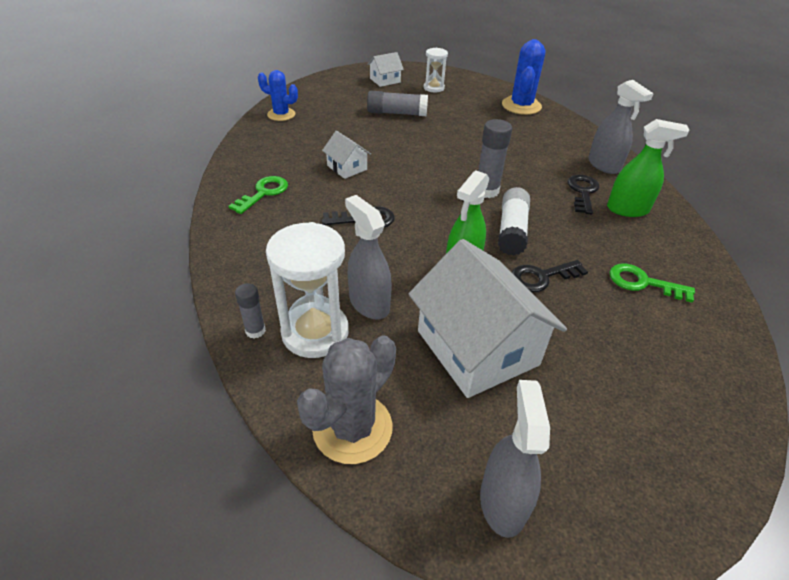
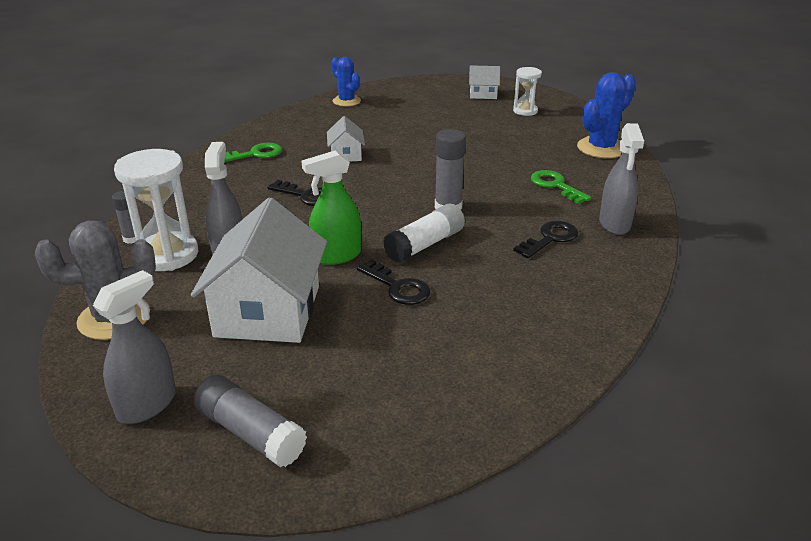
camera: 35 degrees right, 10 degrees down
grey glue stick [367,91,428,116] -> grey glue stick moved to [194,375,307,467]
black key [512,260,588,292] -> black key turned 150 degrees counterclockwise [357,259,431,305]
green spray bottle [607,119,690,217] -> none
green key [609,264,695,303] -> green key moved to [531,170,591,204]

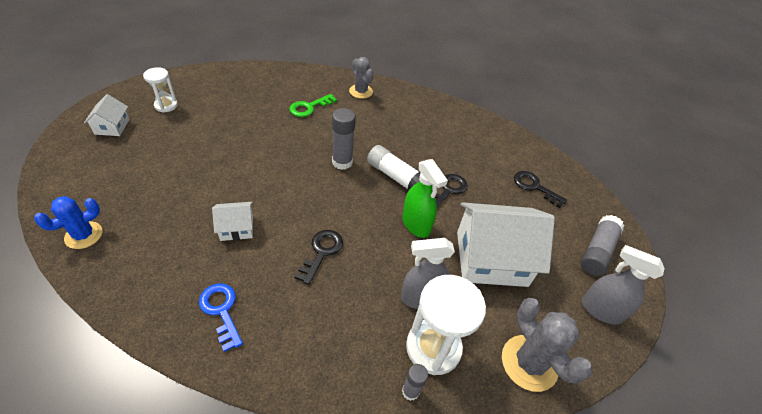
camera: 100 degrees left, 15 degrees up
green key [224,143,282,162] -> blue key [199,283,243,352]
black key [513,221,578,258] -> black key moved to [514,171,567,208]
blue cactus [577,72,636,158] -> none
grey spray bottle [599,123,644,235] -> grey cactus [349,57,373,99]

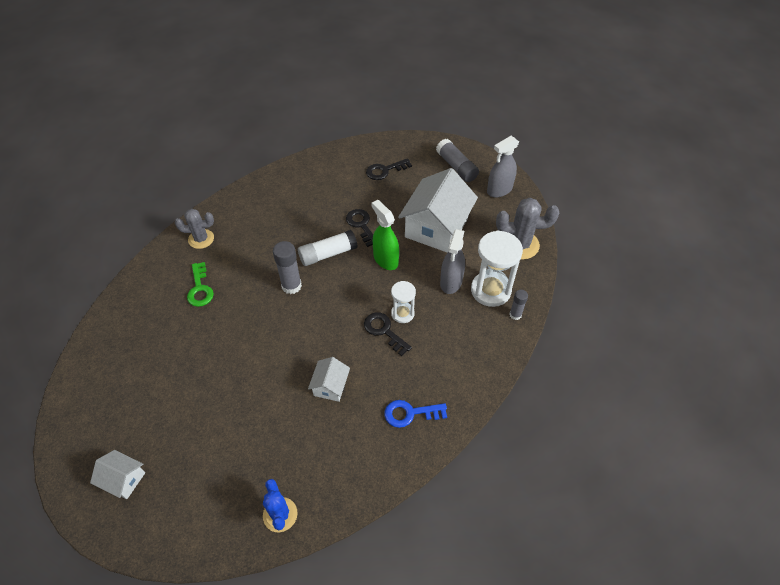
camera: 60 degrees left, 5 degrees up
white hourglass [143,67,178,113] -> white hourglass moved to [391,281,416,323]
green spray bottle [402,159,448,238] -> green spray bottle turned 120 degrees counterclockwise [371,200,399,270]

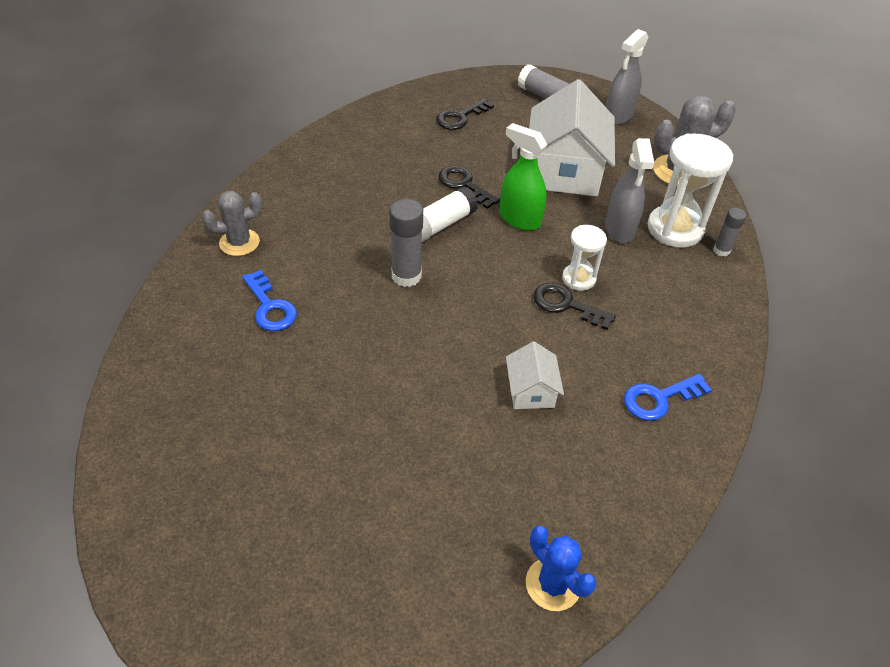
camera: 20 degrees left, 5 degrees down
white house [90,450,145,499] -> none
green key [187,262,214,307] -> blue key [242,270,297,331]

